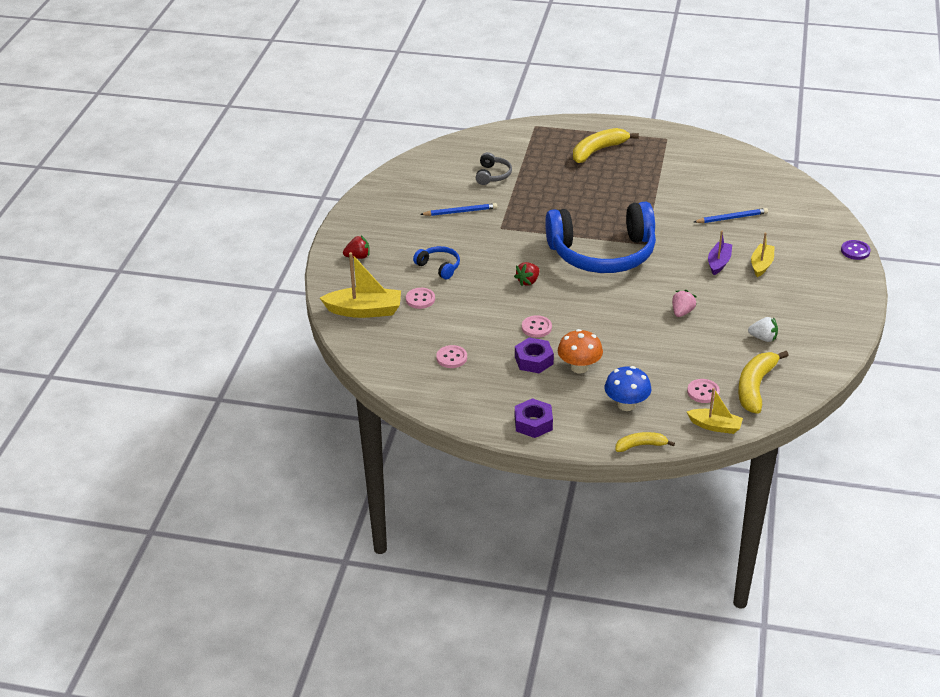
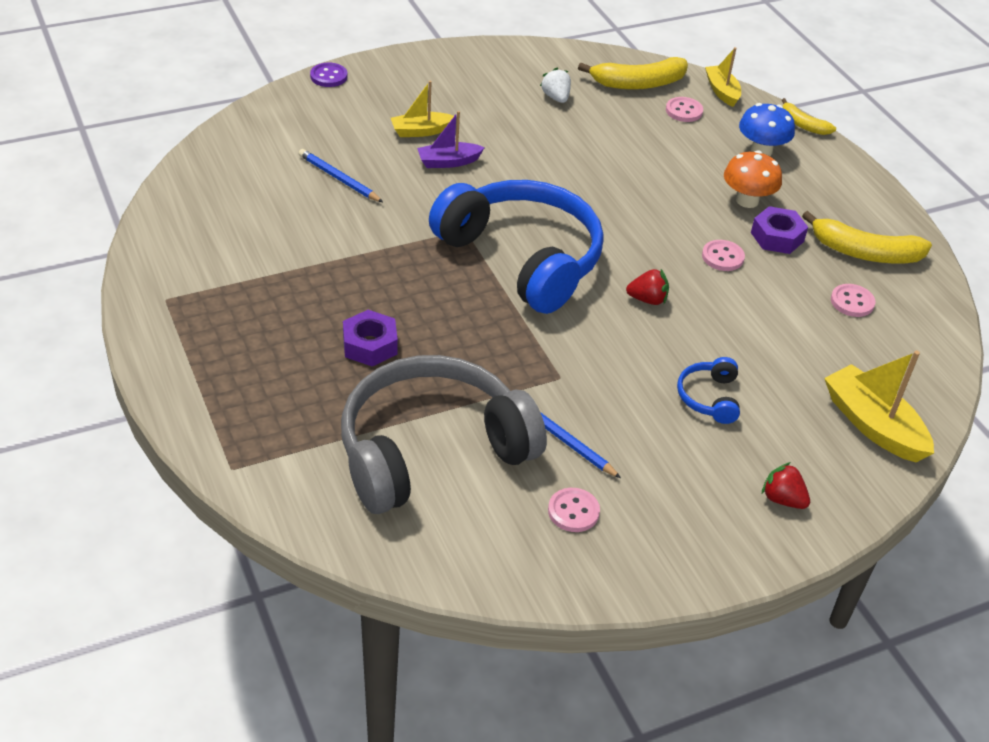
camera: 130 degrees left, 5 degrees up
pink button [406,288,435,309] -> pink button moved to [548,488,600,532]
grey headphones [476,152,512,185] -> grey headphones [341,355,547,514], size x2.49
purple nut [515,398,553,438] -> purple nut moved to [343,310,398,367]
yellow banana [573,128,639,163] -> yellow banana moved to [802,211,932,264]
pink strawberry [672,290,697,317] -> none

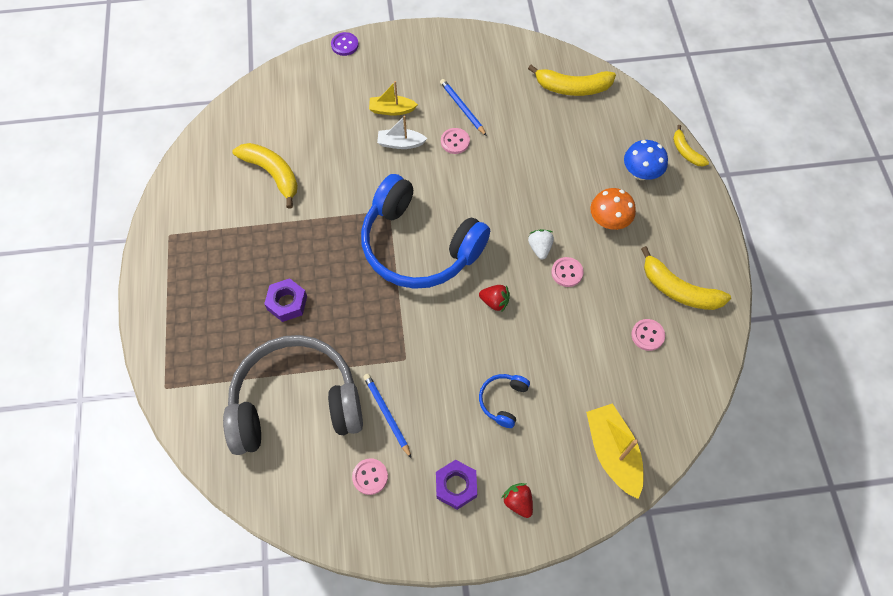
camera: 20 degrees right, 20 degrees up
blue pencil [298,149,383,202] -> blue pencil moved to [440,79,487,136]
purple boat [417,111,485,168] -> white boat [377,116,427,149]
blue headphones [429,180,604,314] -> blue headphones turned 150 degrees clockwise [361,174,490,289]
white strawberry [540,68,571,103] -> white strawberry moved to [528,229,554,259]
pink button [666,97,703,122] -> pink button moved to [441,128,470,154]
yellow boat [705,47,741,107] -> none
purple nut [751,206,808,254] -> purple nut moved to [436,460,477,510]
none -> yellow banana [232,143,298,209]

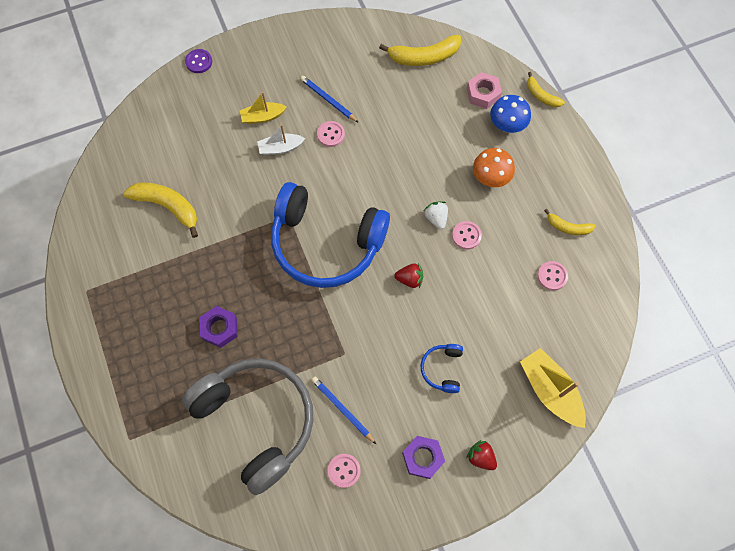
camera: 15 degrees left, 5 degrees up
grey headphones [223,335,363,455] -> grey headphones turned 75 degrees clockwise [181,359,313,495]
yellow banana [641,246,731,310] -> yellow banana [544,209,596,235], size x0.58
none -> pink nut [467,72,502,109]

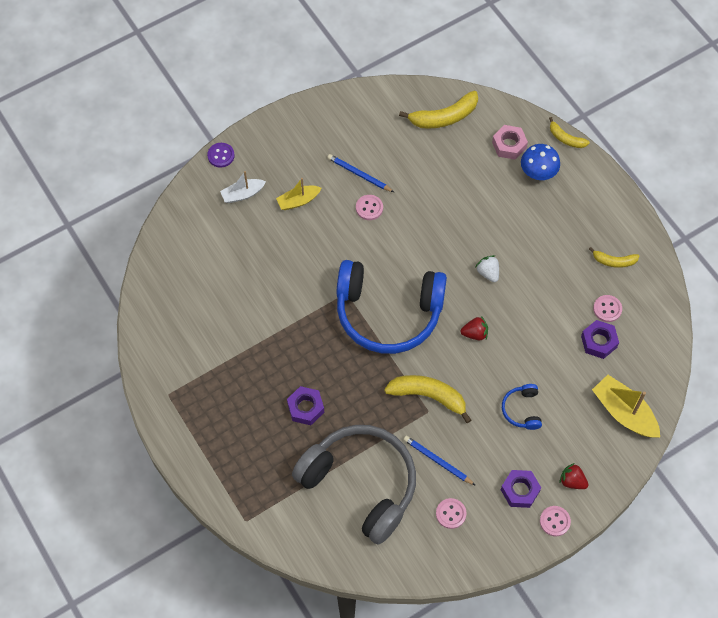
camera: 10 degrees left, 5 degrees down
yellow banana [123,182,198,238] -> yellow banana moved to [384,375,471,423]
white boat [257,124,305,155] -> white boat moved to [220,171,266,203]
pink button [452,221,482,249] -> pink button moved to [540,506,571,536]
orange mushroom [473,148,515,187] -> none
none -> purple nut [581,320,619,359]

